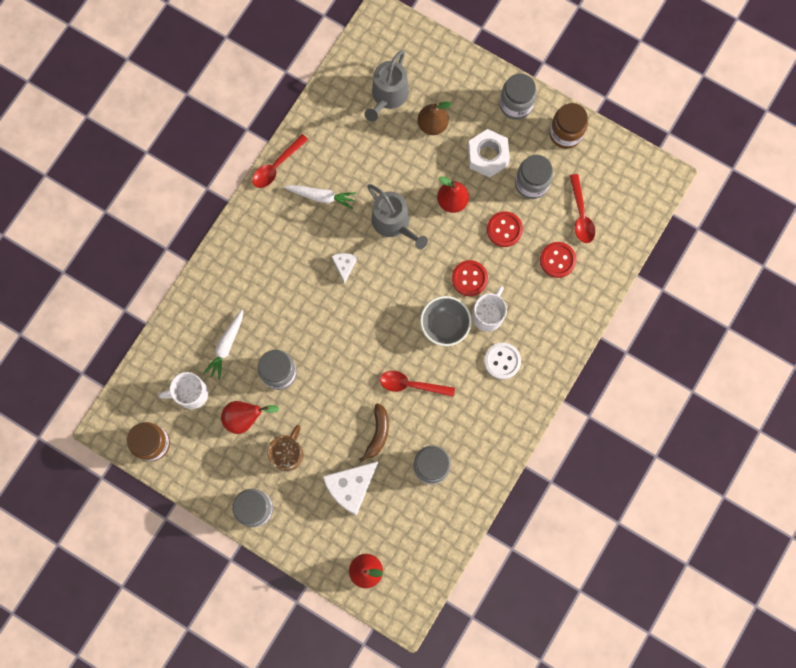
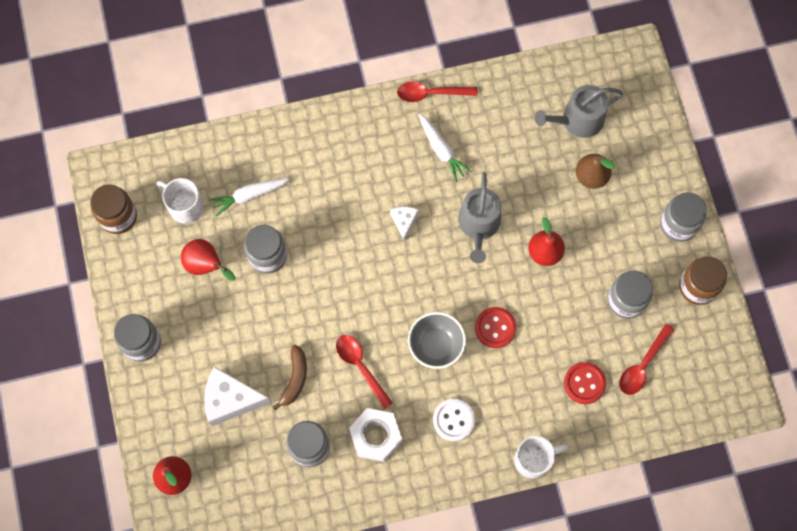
camera: 45 degrees right, 5 degrees down
brown mug [267,425,304,471] -> none
white cheese [332,253,357,284] -> white cheese turned 45 degrees counterclockwise [390,207,419,241]
brown banana [359,403,389,463] -> brown banana turned 45 degrees counterclockwise [273,345,307,410]
white nut [468,129,510,178] -> white nut moved to [349,408,402,462]
white mug [472,286,507,332] -> white mug moved to [514,436,568,478]
red button [487,211,523,247] -> none

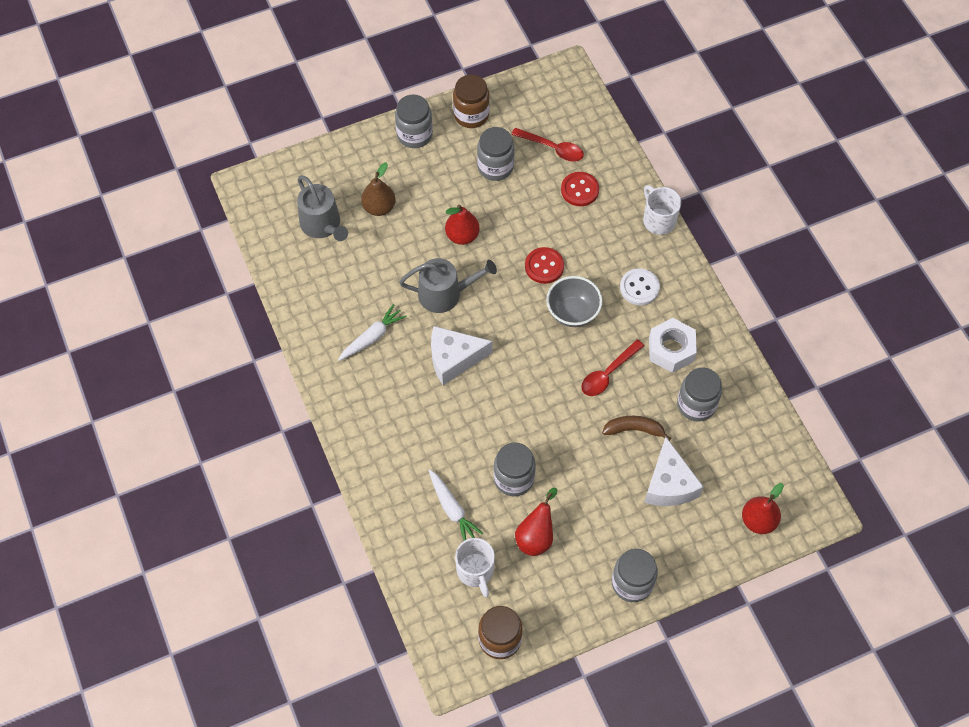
camera: 100 degrees left, 10 degrees down
white mug [157,178,204,224] -> white mug turned 45 degrees counterclockwise [455,538,495,597]
white cheese [390,207,419,241] -> white cheese [431,326,493,385], size x1.88
red spoon [397,82,478,102] -> none

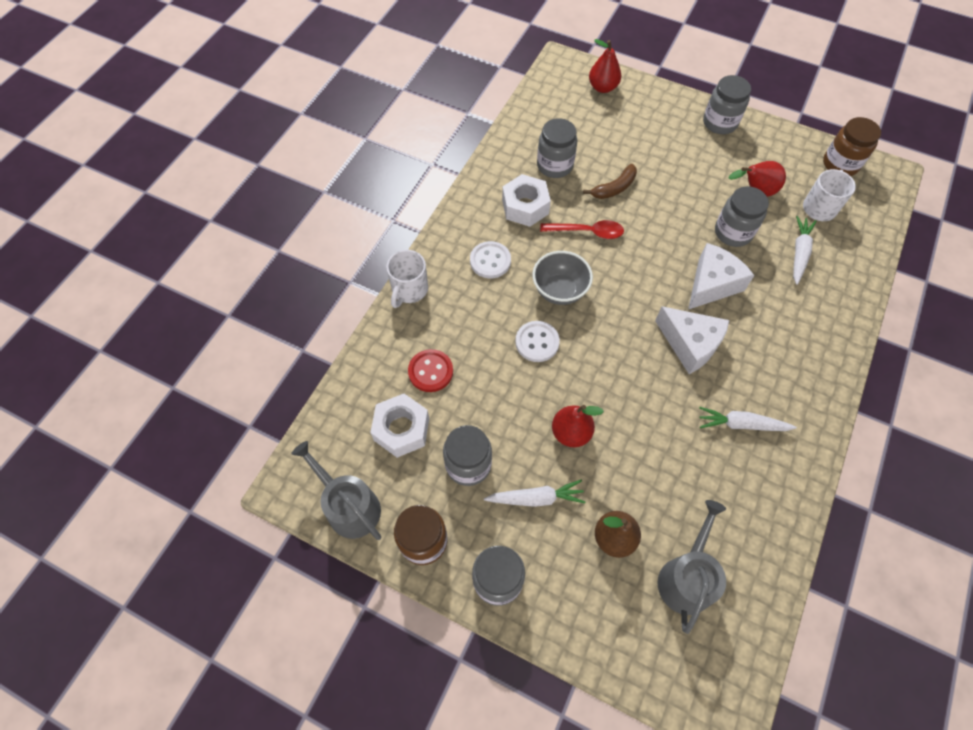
camera: 130 degrees left, 0 degrees up
grey watering can [399,258,497,313] -> grey watering can moved to [291,441,381,540]
red spoon [511,128,584,162] -> white nut [370,394,429,458]
red button [525,247,564,284] -> white button [515,321,560,362]
brown banana [602,416,671,441] -> brown banana turned 90 degrees counterclockwise [583,164,637,199]
white cheese [644,437,704,506] -> white cheese moved to [688,243,755,310]
none -> white carrot [484,480,585,507]

